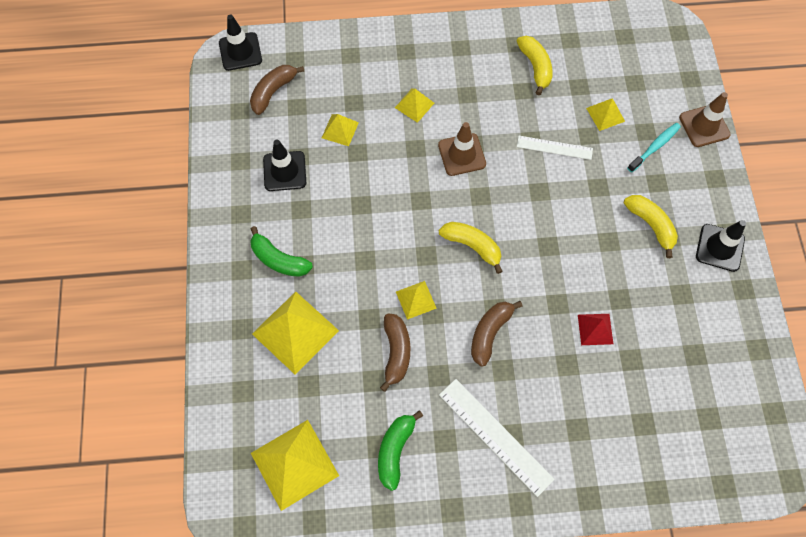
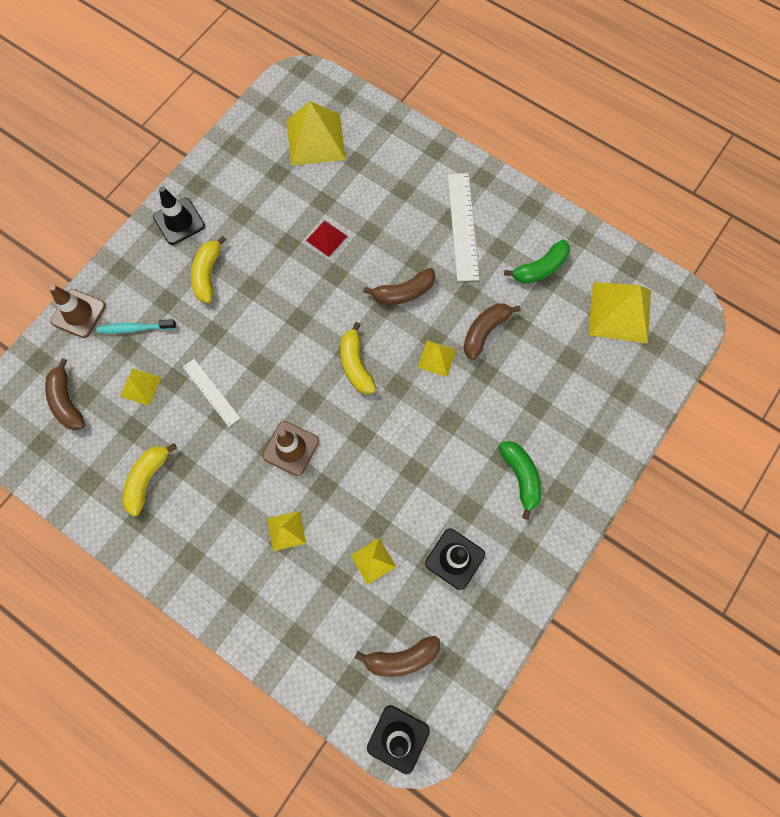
camera: 140 degrees left, 5 degrees up
yellow pyramid [252,292,339,375] -> yellow pyramid moved to [287,101,346,166]
none -> brown banana [45,358,85,430]

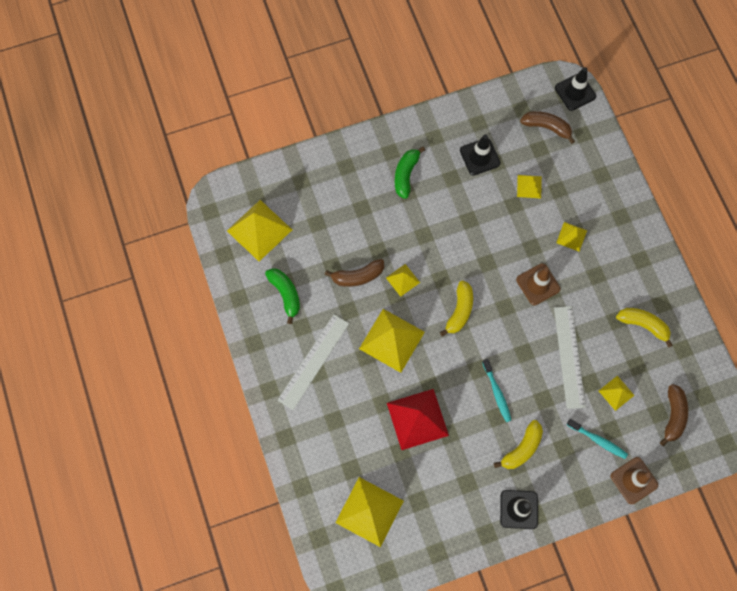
camera: 145 degrees left, 0 degrees up
yellow banana [122,443,177,516] -> yellow banana turned 120 degrees counterclockwise [616,308,673,348]
white ruler [183,359,240,427] -> white ruler [554,306,586,409], size x1.61
red pyramid [306,220,347,257] -> red pyramid [387,389,449,450], size x1.92
brown banana [363,268,436,305] -> yellow pyramid [359,309,425,373]
green banana [504,239,570,284] -> green banana turned 60 degrees clockwise [265,268,300,324]
none -> turquoise toothbrush [482,359,511,422]

